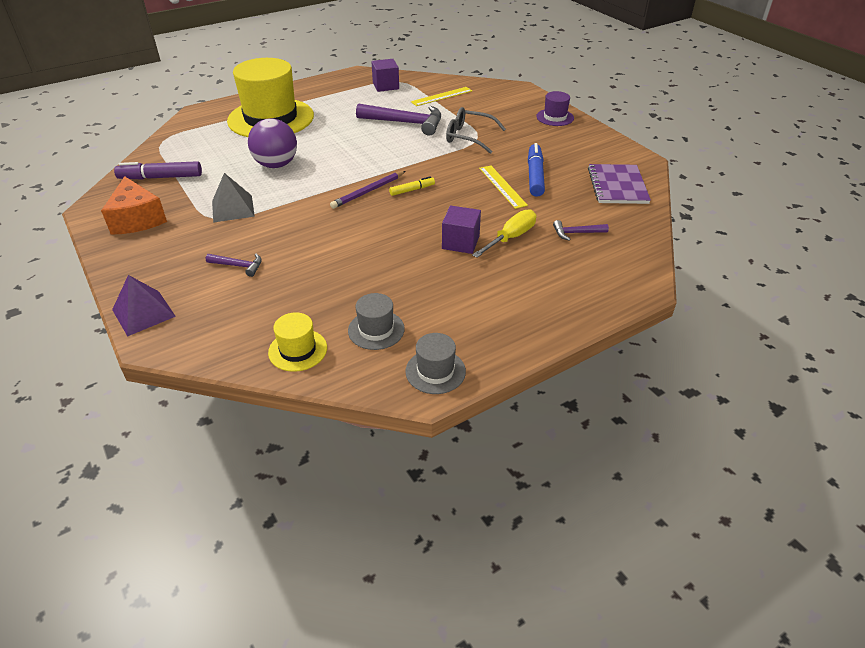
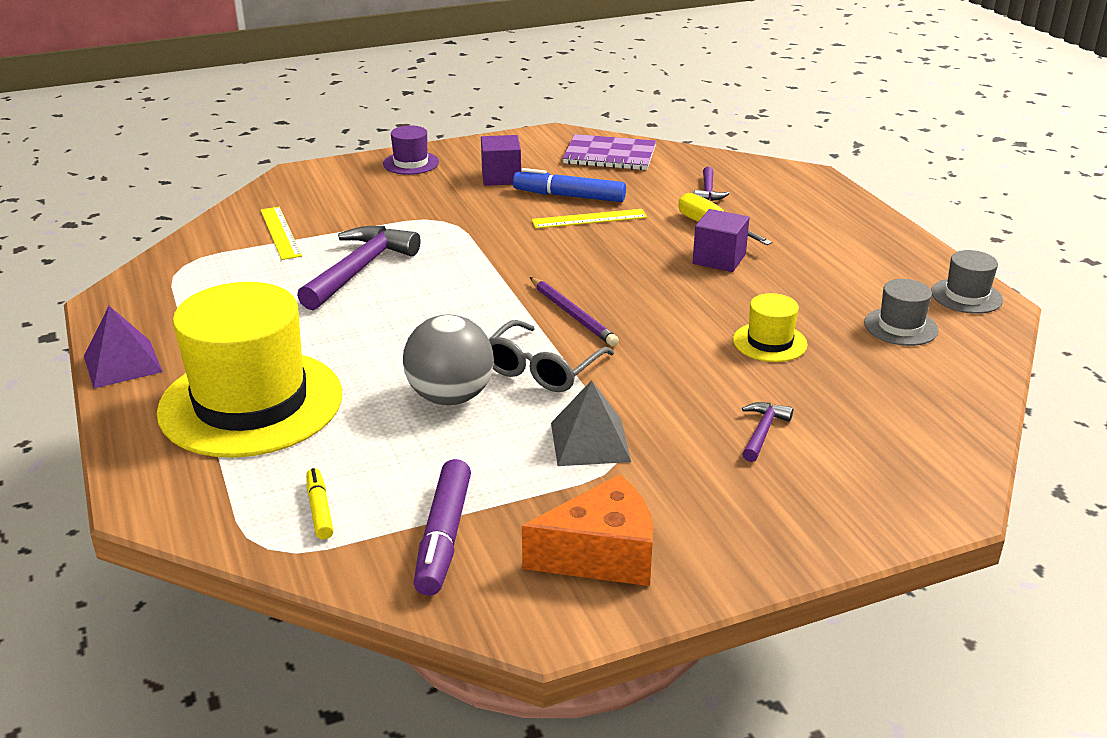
camera: 80 degrees left, 10 degrees down
purple pyramid [112,275,176,337] -> purple pyramid moved to [84,306,163,389]
purple ball [248,118,297,168] -> grey ball [403,314,494,405]
yellow hat [268,312,327,372] -> yellow hat moved to [733,293,808,362]
purple cube [371,59,399,92] -> purple cube moved to [481,135,521,186]
yellow marker [389,176,435,196] -> yellow marker moved to [306,468,333,540]
grey glasses [446,107,506,154] -> grey glasses moved to [489,320,614,392]

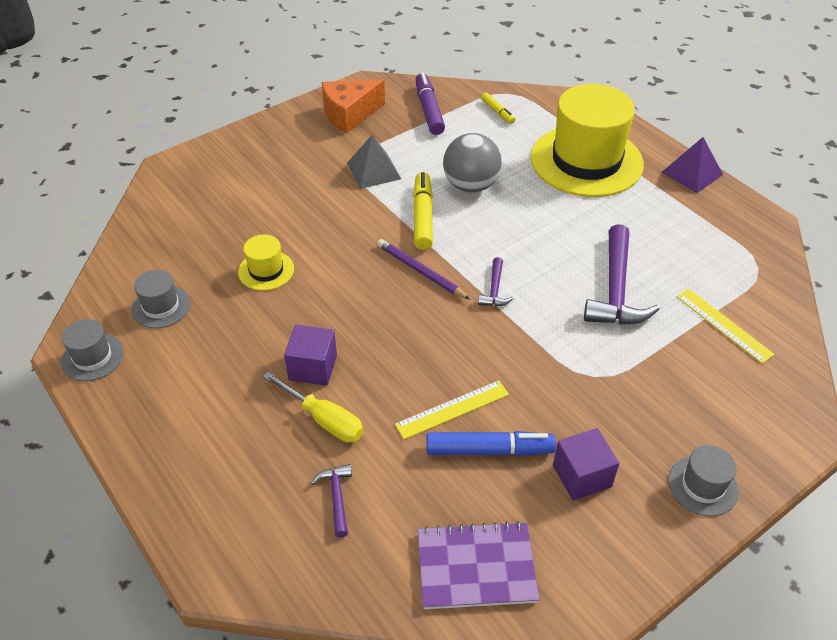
camera: 165 degrees right, 15 degrees up
purple hat [383,125,439,175] -> grey hat [668,445,739,516]
grey glasses [489,320,614,392] -> yellow marker [413,172,433,250]
purple hammer [742,402,793,462] -> purple hammer moved to [478,257,514,306]

